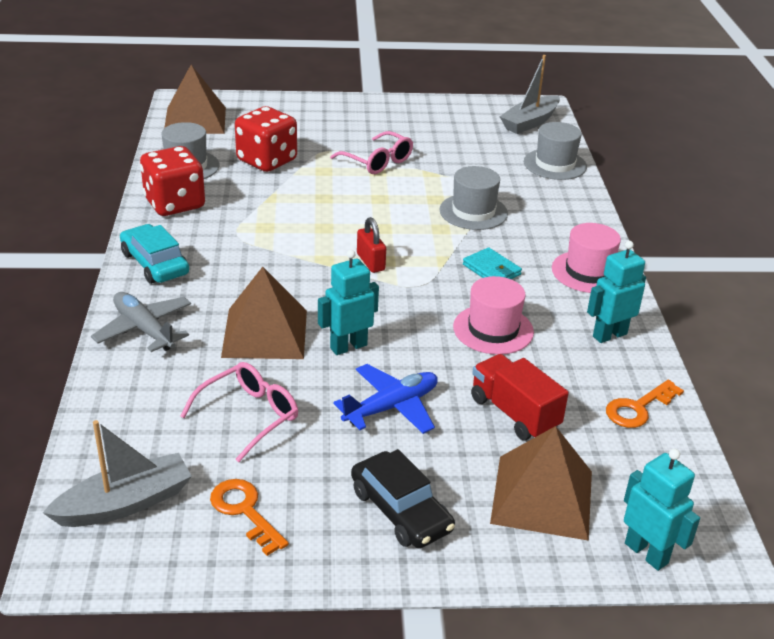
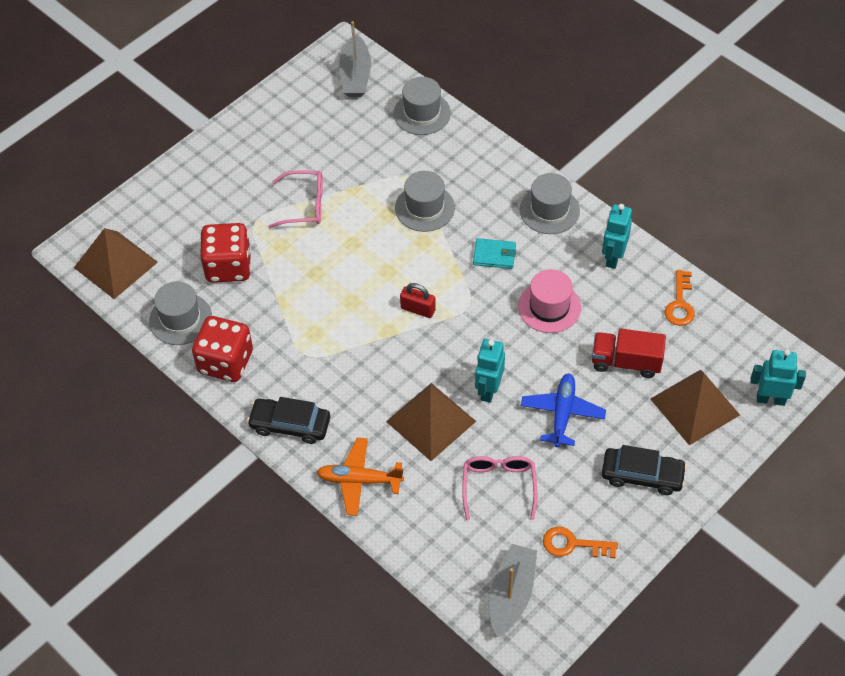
camera: 40 degrees left, 20 degrees up
grey plane [91,292,191,352] -> orange plane [316,438,404,516]
turquoise car [120,224,189,284] -> black car [247,397,330,444]
pink hat [552,223,621,293] -> grey hat [520,173,580,234]

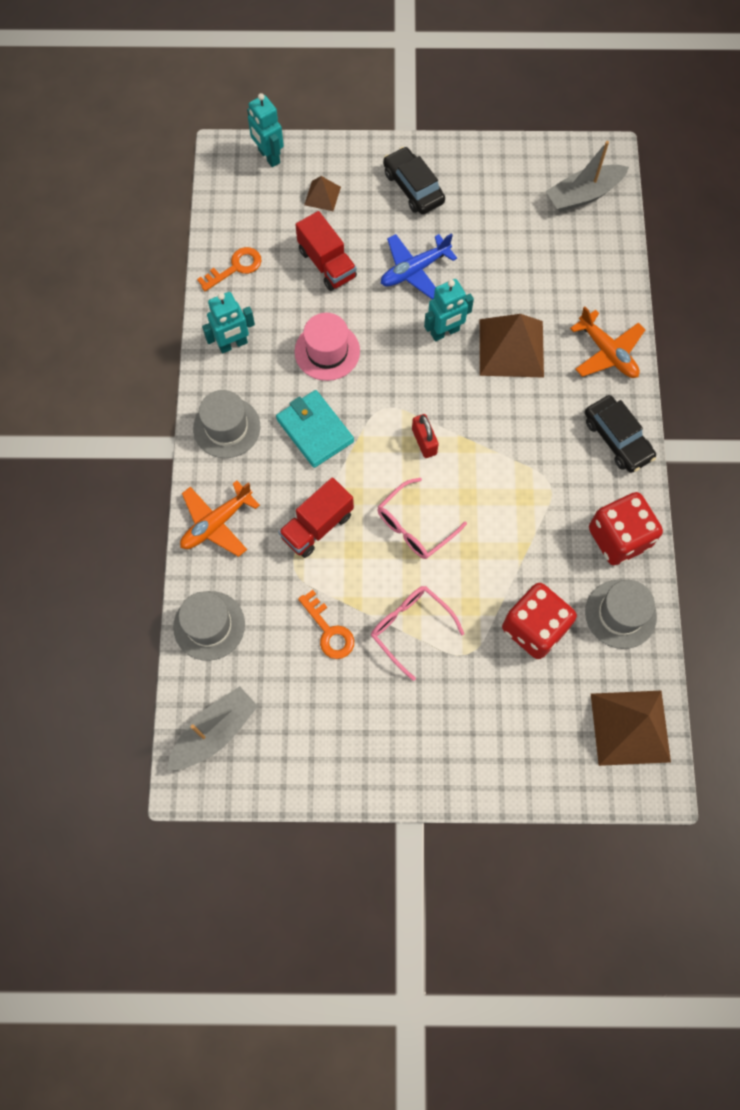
camera: 135 degrees left, 15 degrees up
grey hat [395,171,455,232] -> red truck [278,477,354,558]
pink glasses [462,456,538,520] -> pink glasses moved to [377,478,467,559]
turquoise wallet [473,238,516,269] -> turquoise wallet [276,390,354,468], size x1.51
orange key [543,526,618,558] -> orange key moved to [298,590,354,659]
brown pyramid [651,370,740,445] -> brown pyramid [304,176,341,211], size x0.50
none -> orange plane [180,481,260,557]

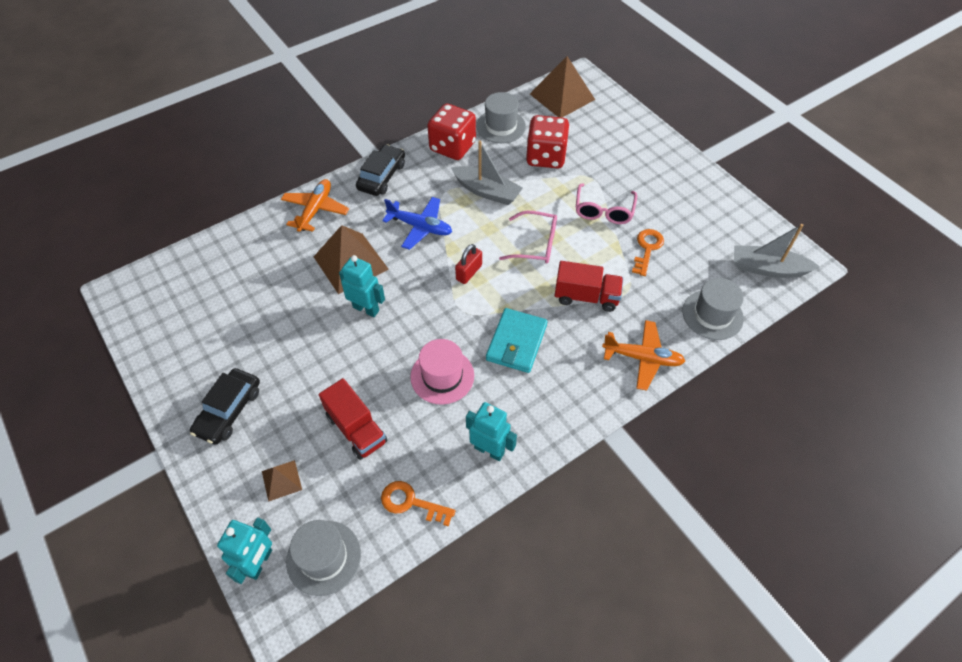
camera: 125 degrees left, 15 degrees down
grey hat [193,390,260,458] -> grey hat moved to [286,520,361,596]
red truck [295,211,357,291] -> red truck turned 120 degrees clockwise [319,378,387,460]
blue plane [381,233,457,299] -> blue plane moved to [382,197,452,250]
grey boat [546,141,629,212] -> grey boat moved to [451,140,523,205]

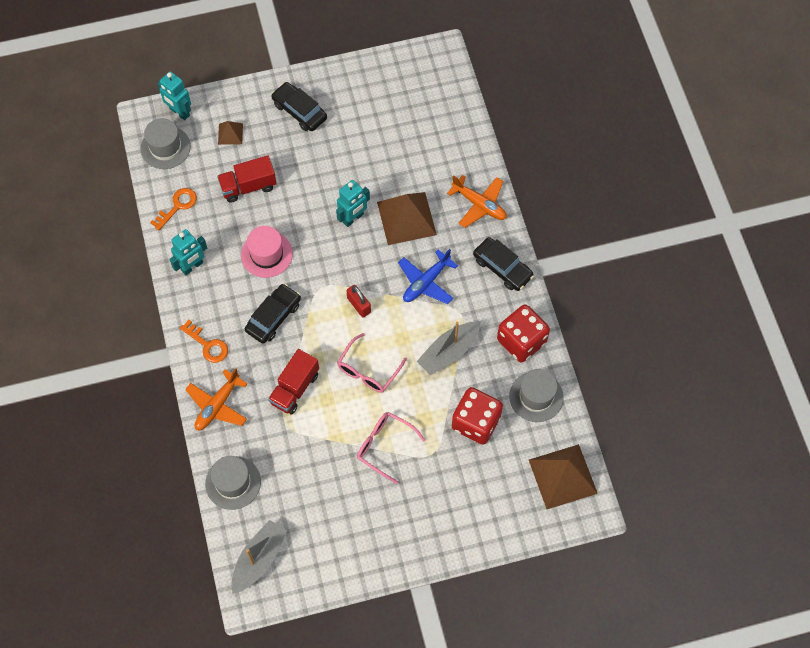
camera: 110 degrees right, 10 degrees up
turquoise wallet [486,308,547,373] -> black car [245,284,301,344]
orange key [632,229,664,276] -> orange key moved to [180,320,228,363]

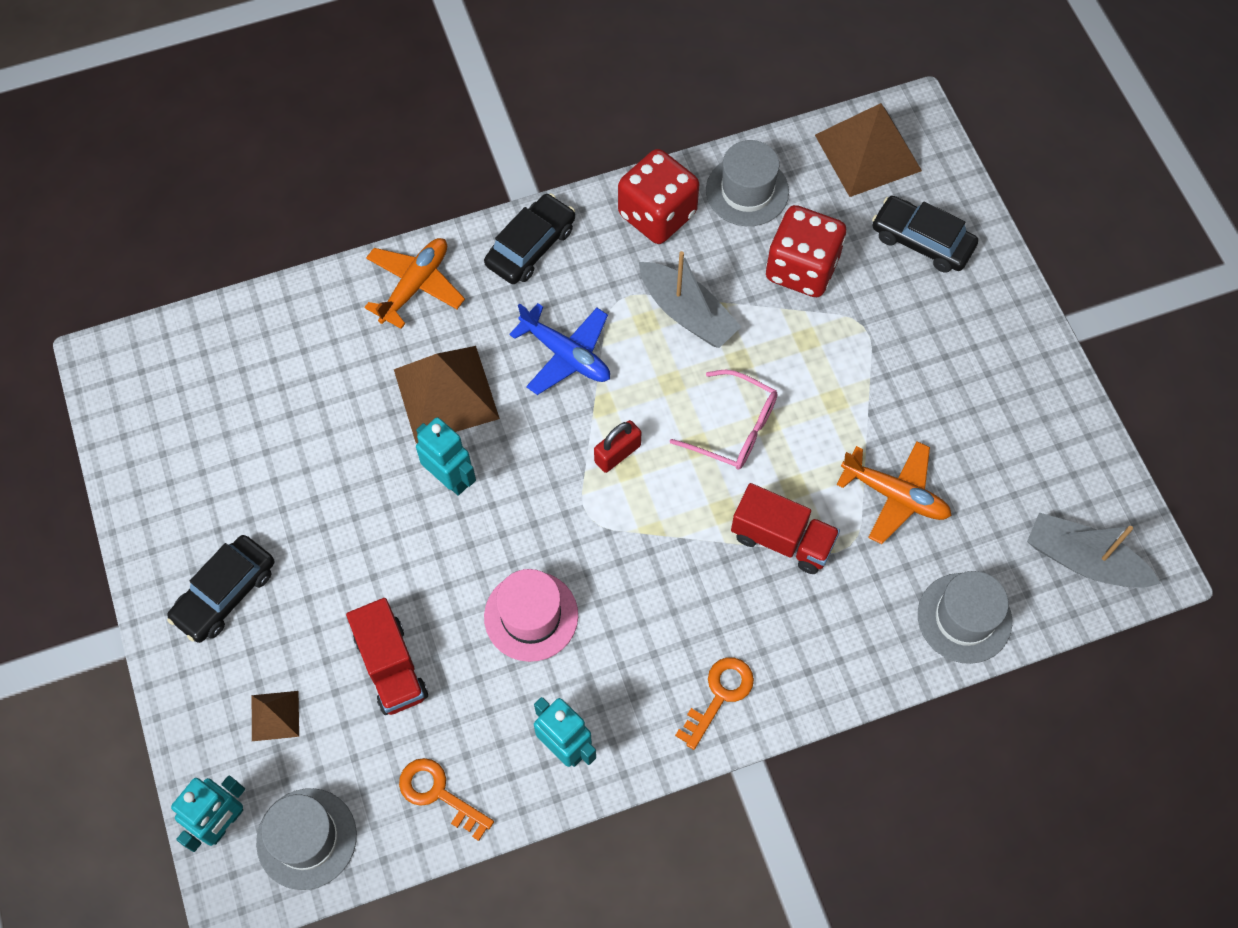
camera: 95 degrees left, 0 degrees up
orange plane [185,368,248,430] -> orange plane moved to [837,441,952,544]
black car [245,284,301,344] -> black car moved to [872,196,978,273]
pink glasses [357,412,426,484] -> none

